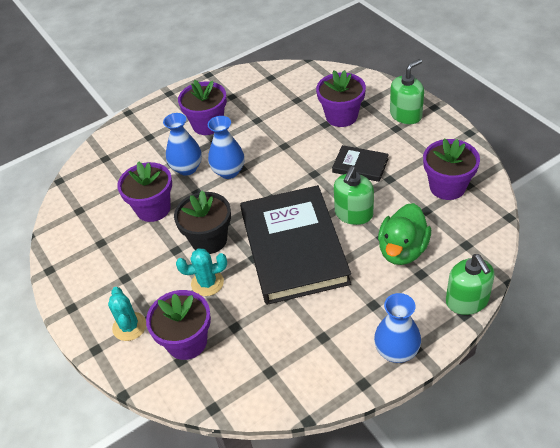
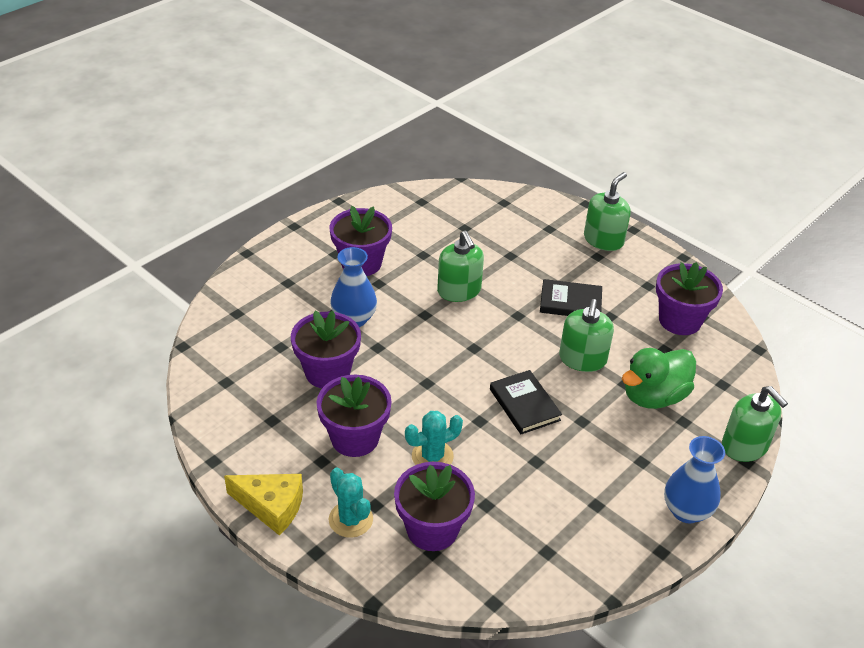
camera: 20 degrees left, 5 degrees down
black flower pot [174,190,231,254] -> none
blue vase [208,116,245,179] -> none
black book [240,185,351,305] -> black book [490,370,562,434], size x0.44
purple flower pot [316,70,366,127] -> purple flower pot moved to [317,375,392,457]
green duck [378,203,431,265] -> green duck turned 45 degrees clockwise [622,348,696,409]
none -> yellow cheese [224,474,303,535]
none -> green soap dispenser [437,231,484,302]

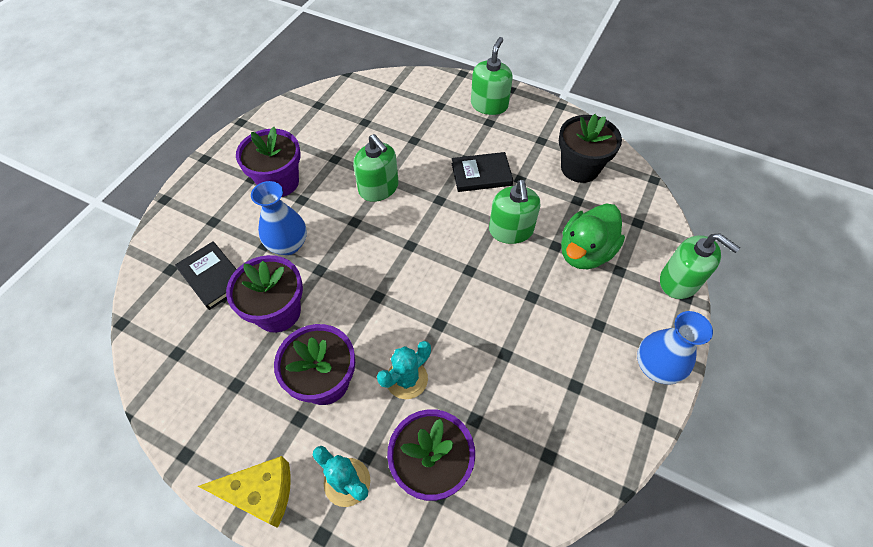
camera: 15 degrees left, 15 degrees up
black book [490,370,562,434] -> black book moved to [175,241,237,310]
purple flower pot [656,262,723,335] -> black flower pot [559,114,622,183]

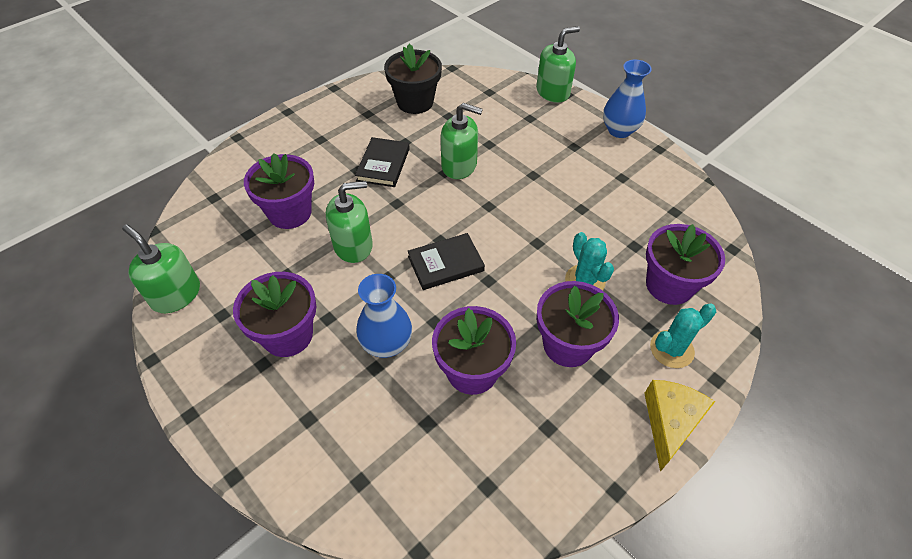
camera: 70 degrees left, 5 degrees down
black book [175,241,237,310] -> black book moved to [408,233,485,290]
green soap dispenser [471,37,513,115] -> green soap dispenser moved to [122,224,200,313]
green duck [561,203,625,269] -> none
none -> purple flower pot [244,153,314,229]

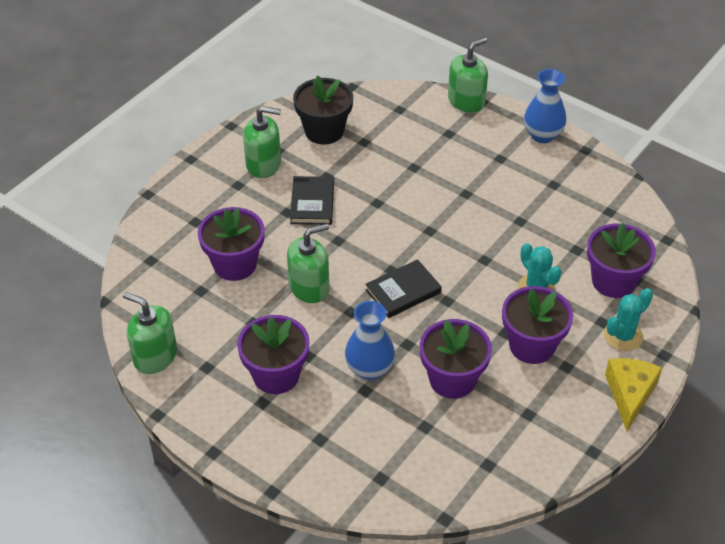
camera: 10 degrees left, 5 degrees down
green soap dispenser [441,103,483,179] -> green soap dispenser moved to [243,106,281,178]

